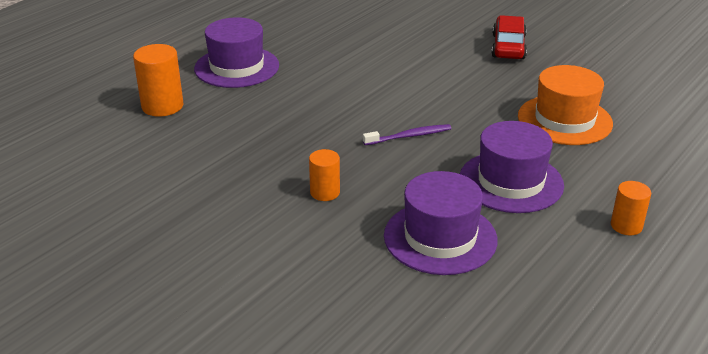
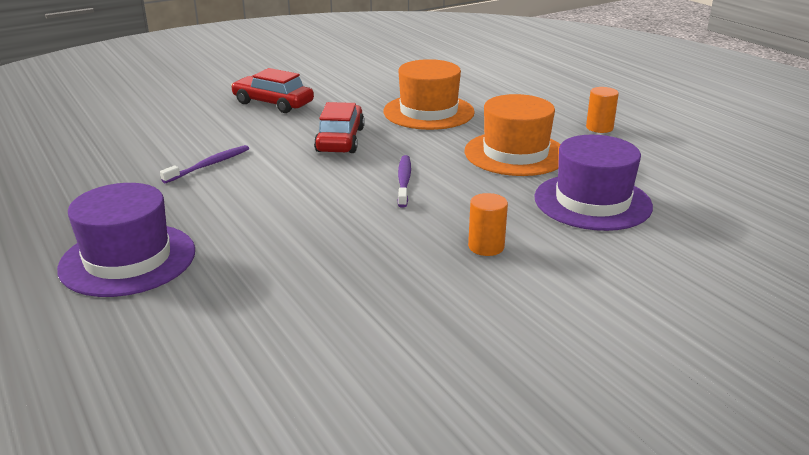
camera: 70 degrees left, 5 degrees down
orange cylinder [133,44,183,117] -> none
purple hat [460,121,564,213] -> orange hat [465,94,561,176]
none -> purple toothbrush [160,145,249,183]
none -> red car [314,102,365,153]

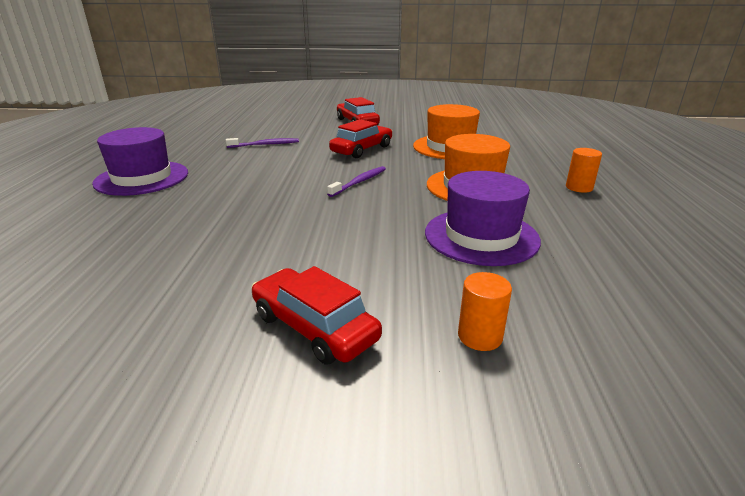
camera: 35 degrees right, 0 degrees up
orange cylinder [468,193,508,256] -> orange cylinder moved to [458,272,512,351]
none -> red car [252,266,382,365]

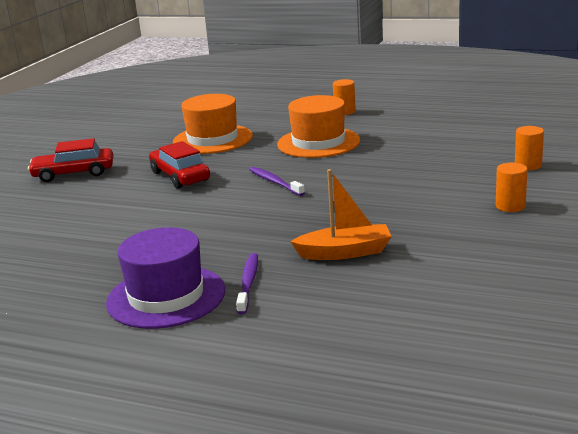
camera: 70 degrees left, 5 degrees down
purple toothbrush [226,138,299,148] -> purple toothbrush moved to [236,253,258,314]
red car [252,266,382,365] -> orange cylinder [496,163,528,212]
purple hat [425,171,541,266] -> none
none -> orange boat [290,169,392,260]

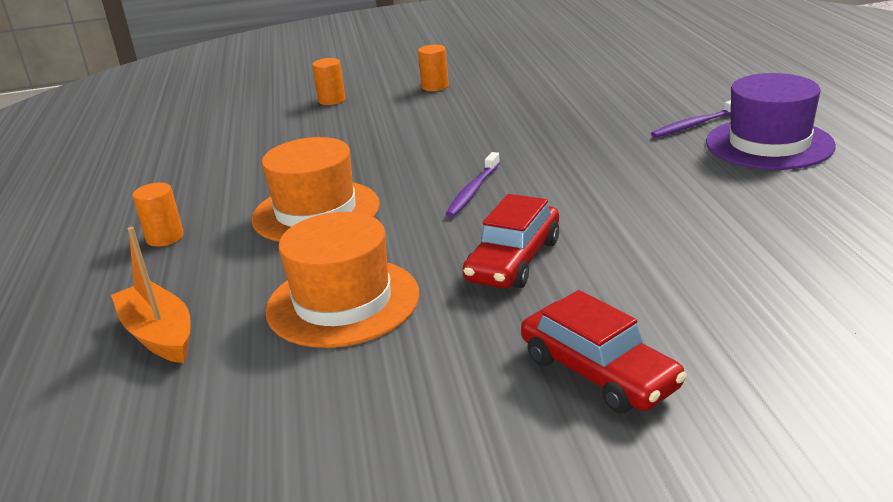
camera: 120 degrees left, 5 degrees up
orange boat [290,169,392,260] -> orange boat moved to [111,227,191,363]

